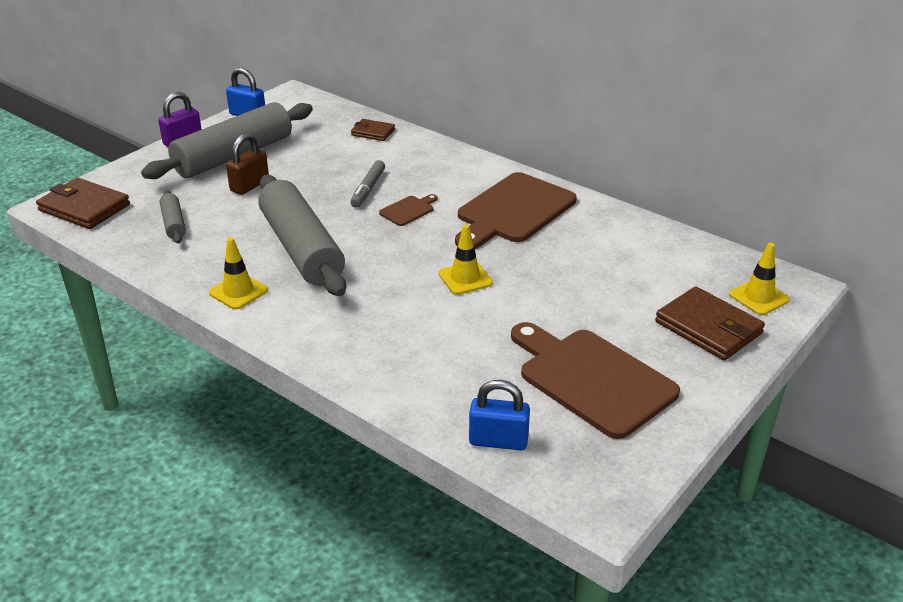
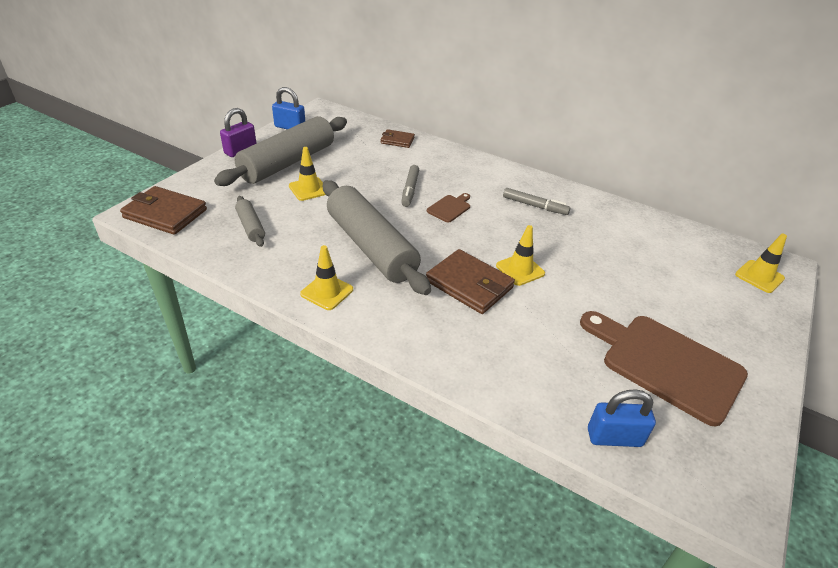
camera: 10 degrees left, 5 degrees up
brown padlock [226,133,269,195] -> yellow traffic cone [289,147,326,201]
brown cutting board [455,172,577,249] -> grey marker [503,188,570,215]
brown wallet [655,286,765,360] -> brown wallet moved to [426,249,515,314]

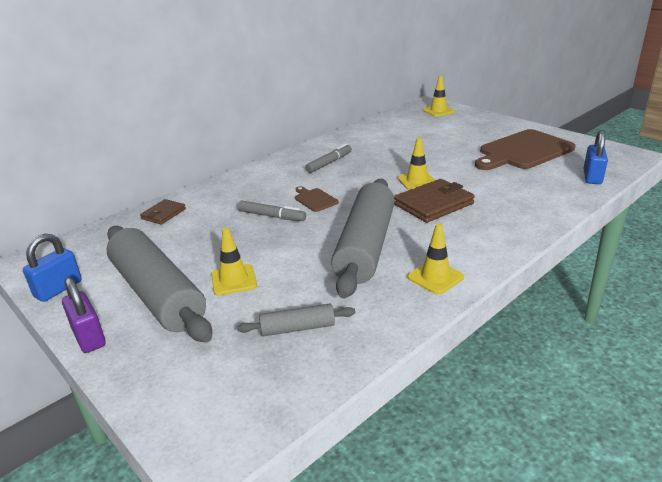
camera: 70 degrees left, 10 degrees down
brown wallet [120,186,207,235] -> none
grey rolling pin [323,180,431,295] -> grey rolling pin turned 60 degrees counterclockwise [331,179,395,299]

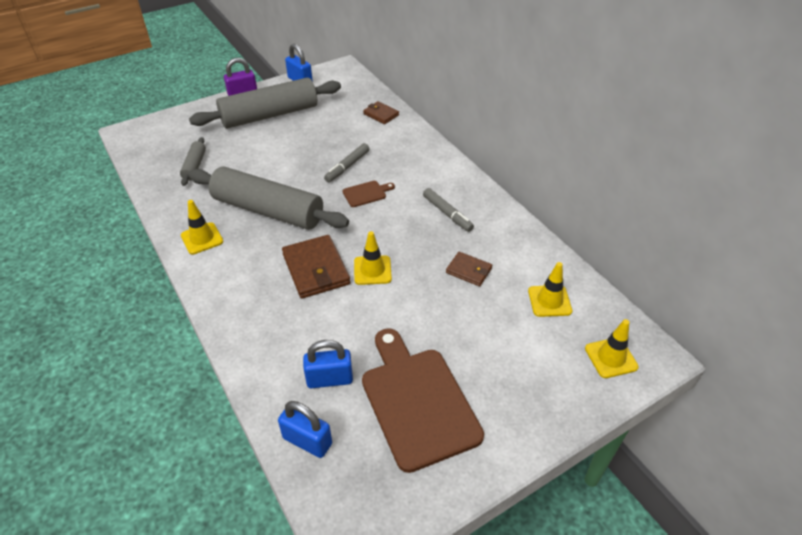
camera: 100 degrees right, 15 degrees up
yellow traffic cone [211,227,257,296] -> yellow traffic cone moved to [528,262,572,317]
none -> blue padlock [303,340,353,388]
none -> brown wallet [446,252,492,286]

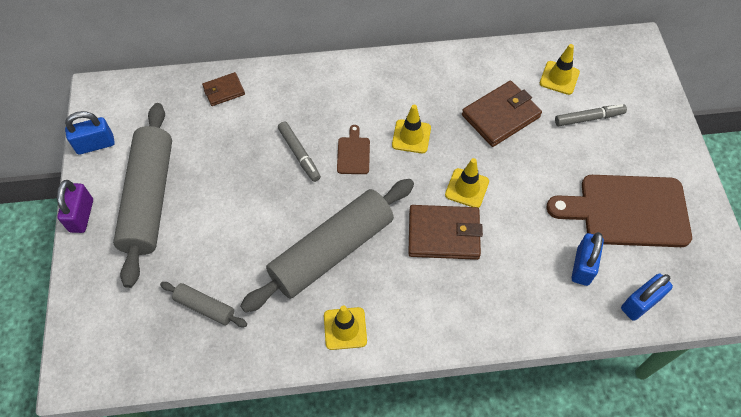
camera: 65 degrees left, 15 degrees up
grey marker [423,188,474,232] -> grey marker moved to [555,104,627,126]
brown wallet [446,252,492,286] -> brown wallet [462,81,542,147], size x1.75
yellow traffic cone [585,319,639,378] -> yellow traffic cone moved to [392,105,431,153]

